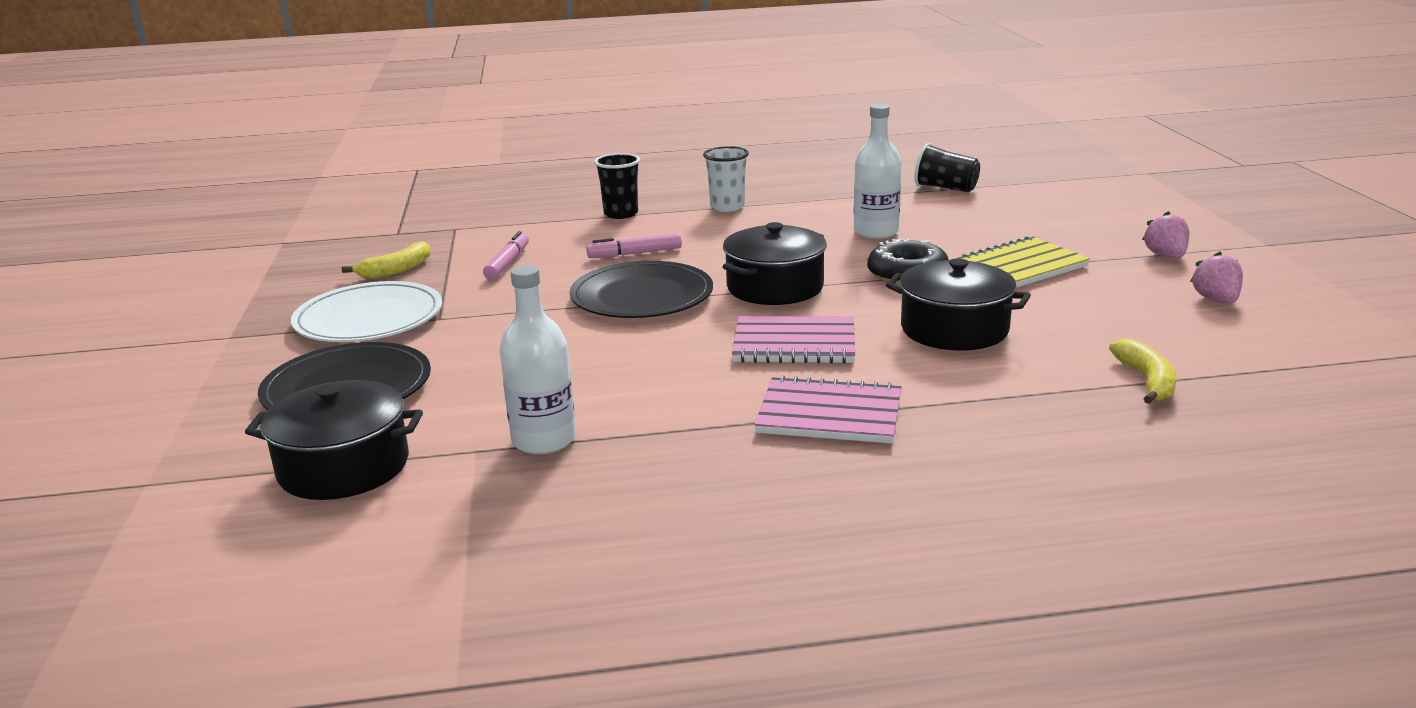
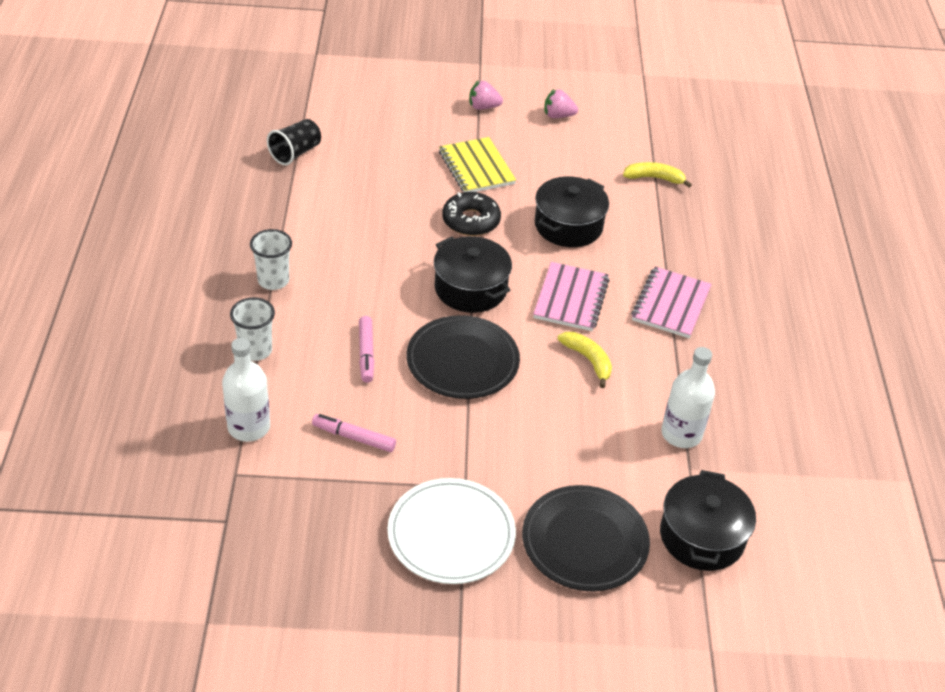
camera: 85 degrees left, 20 degrees up
yellow banana [342,241,430,279] -> yellow banana moved to [558,332,612,388]
black cup [594,153,640,219] -> white cup [230,297,275,361]
white bottle [854,104,901,239] -> white bottle moved to [222,338,270,442]

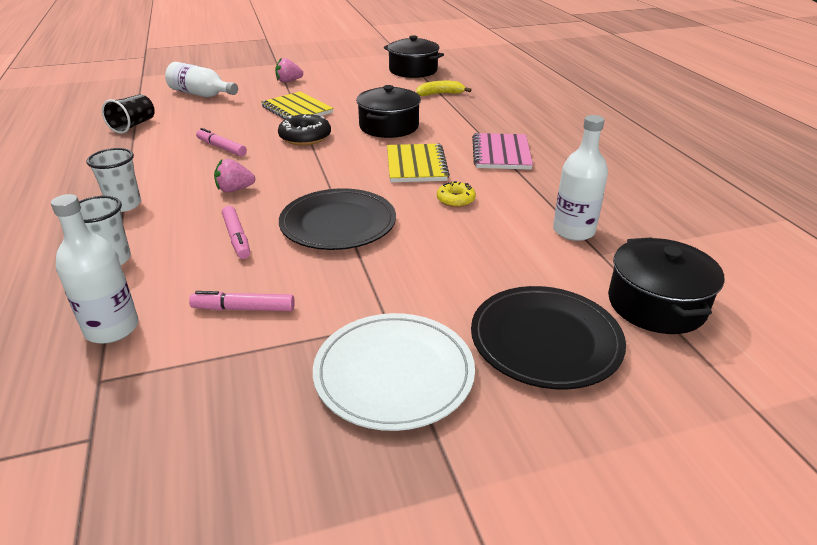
camera: 15 degrees left, 10 degrees down
black pot [434,236,512,313] -> black pot moved to [384,35,444,78]
pink notebook [533,262,609,331] -> yellow notebook [387,144,450,182]
pink strawberry [544,89,578,118] -> pink strawberry moved to [214,159,256,193]
yellow banana [558,332,612,388] -> yellow donut [437,181,476,207]
none -> white bottle [165,62,238,97]
none -> pink marker [196,128,247,156]

